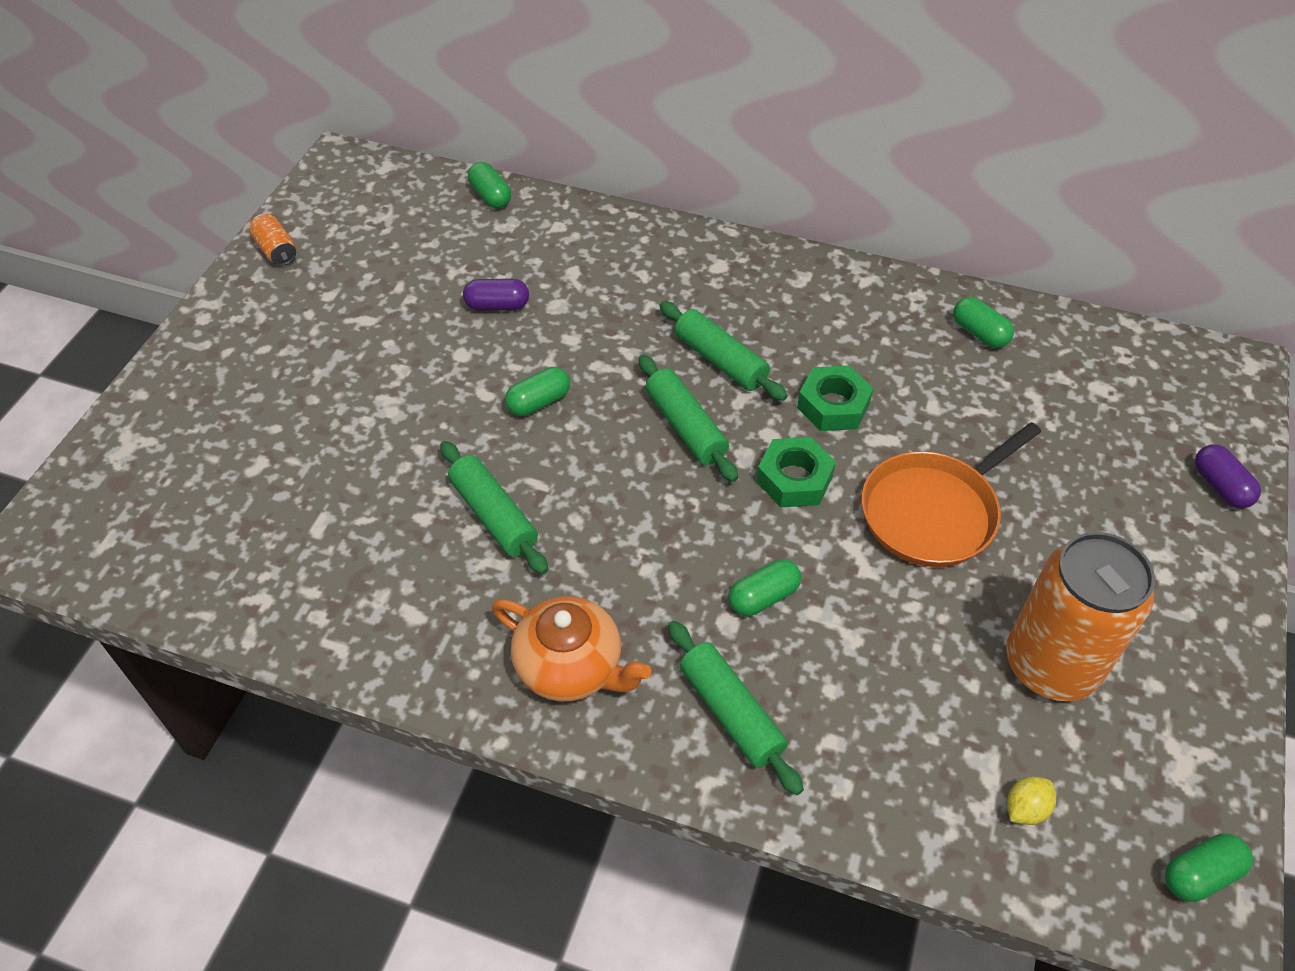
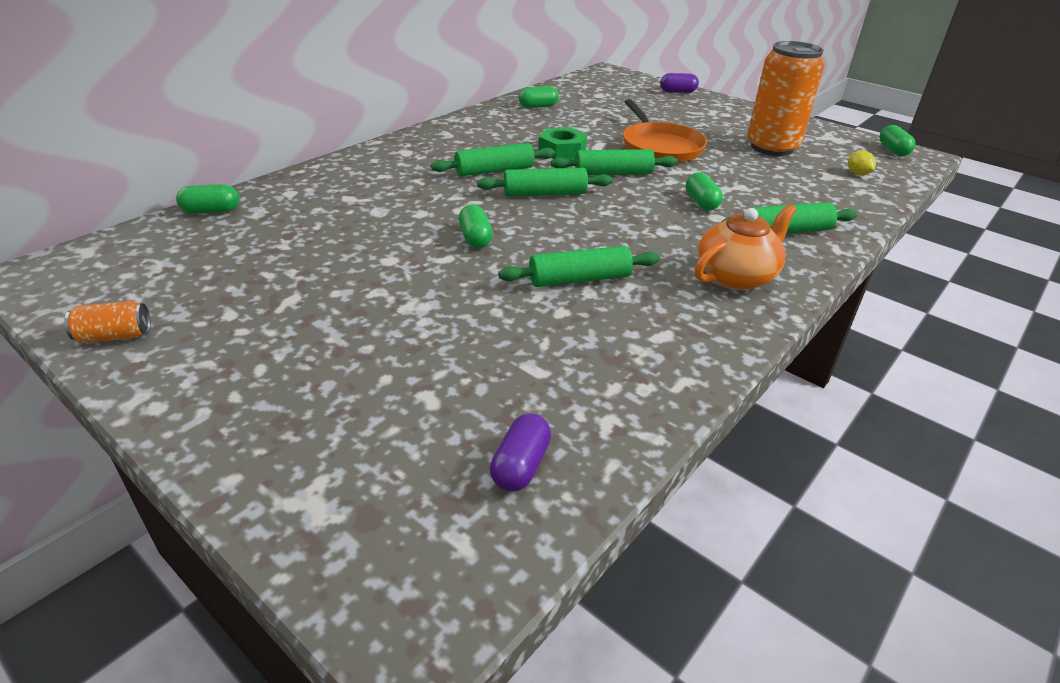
camera: 70 degrees left, 15 degrees down
purple capsule [463,279,529,310] -> purple capsule moved to [490,413,551,491]
green nut [756,437,836,508] -> green rolling pin [551,149,678,175]

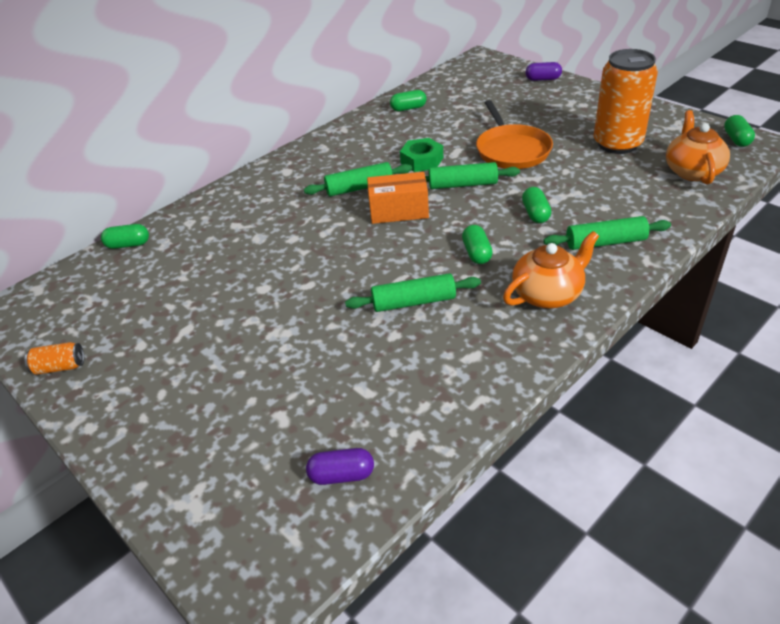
camera: 10 degrees right, 5 degrees up
green capsule [459,204,493,248] -> green capsule moved to [462,225,493,264]
green rolling pin [477,168,613,196] -> orange box [367,172,429,224]
purple capsule [490,413,551,491] -> purple capsule turned 60 degrees clockwise [306,448,374,485]
yellow lemon [848,151,876,175] -> orange teapot [666,110,730,185]

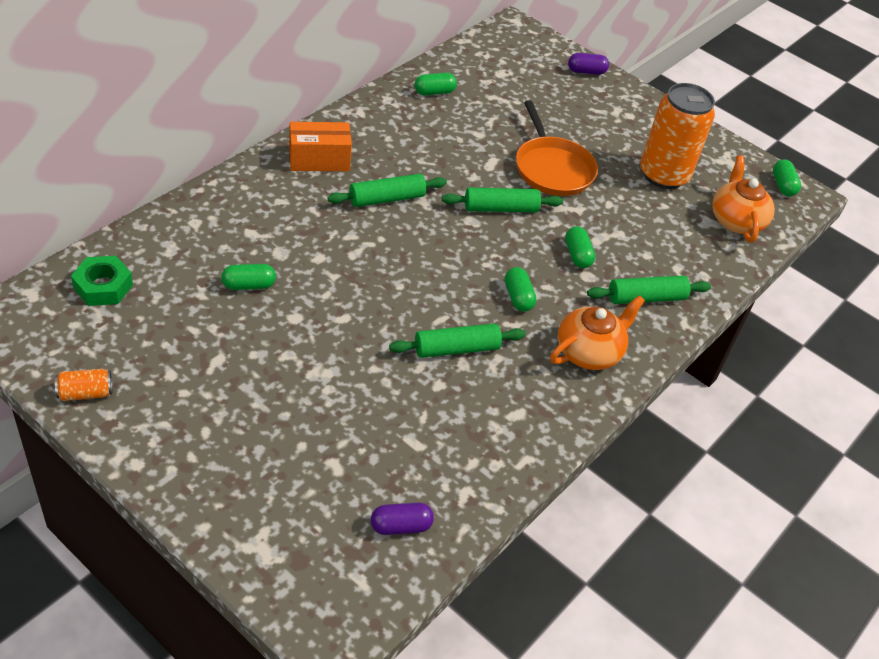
camera: 15 degrees left, 5 degrees up
green capsule [101,224,149,249] -> green capsule moved to [221,264,276,290]
orange box [367,172,429,224] -> orange box moved to [289,122,352,171]
green nut [400,138,443,172] -> green nut moved to [71,256,133,306]

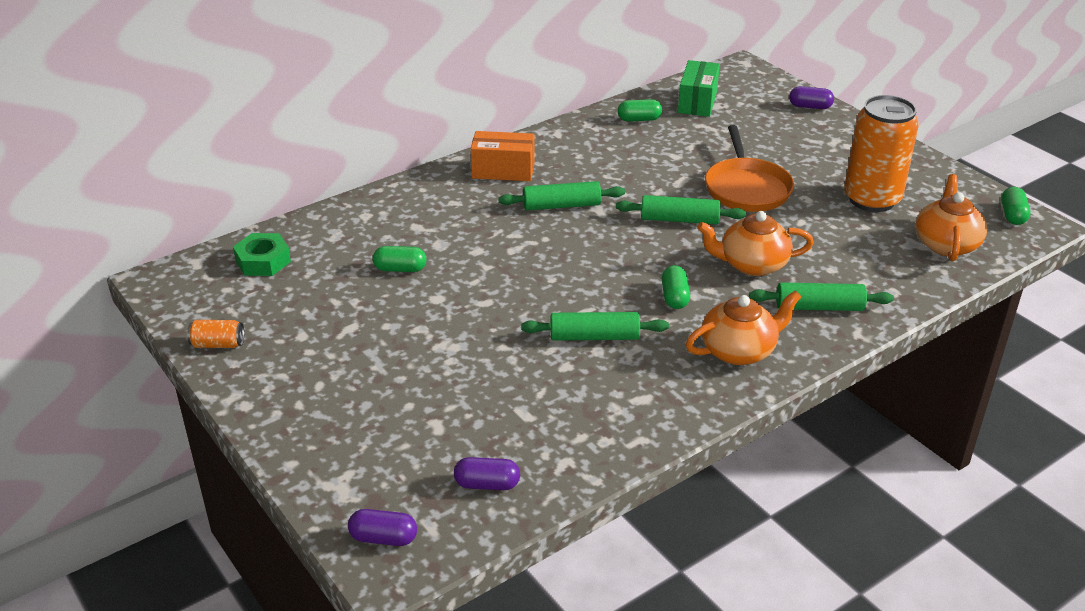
camera: 20 degrees right, 10 degrees down
green capsule [565,226,595,268] -> orange teapot [697,211,814,276]
none -> purple capsule [348,509,417,546]
none -> green box [678,60,720,117]

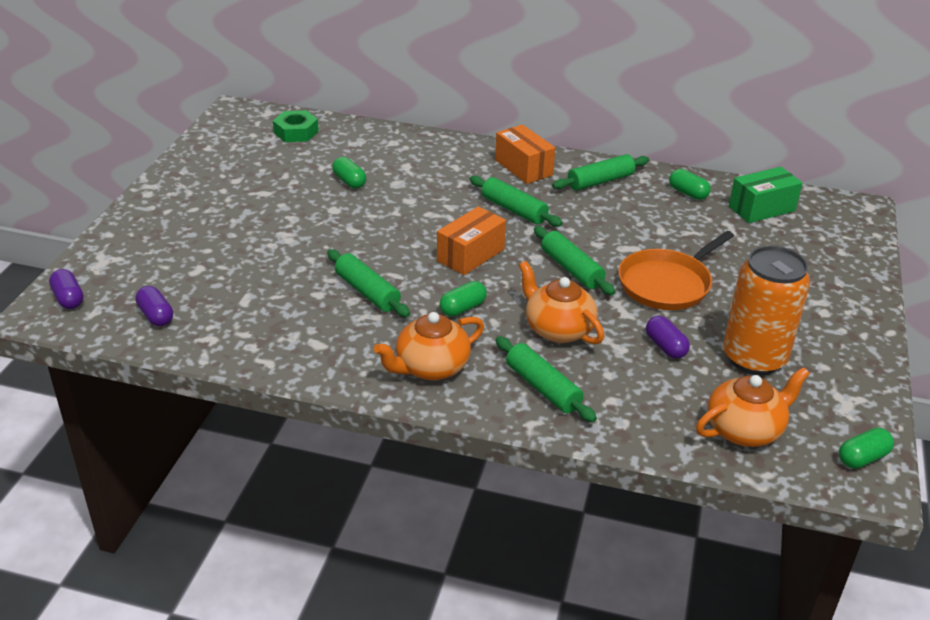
camera: 50 degrees right, 0 degrees up
orange can [187,320,244,348] -> none
orange teapot [686,290,801,365] -> orange teapot turned 120 degrees clockwise [374,312,484,380]
purple capsule [789,86,834,109] -> purple capsule moved to [646,316,690,359]
none -> orange box [437,206,506,275]
none -> green rolling pin [552,154,649,191]

